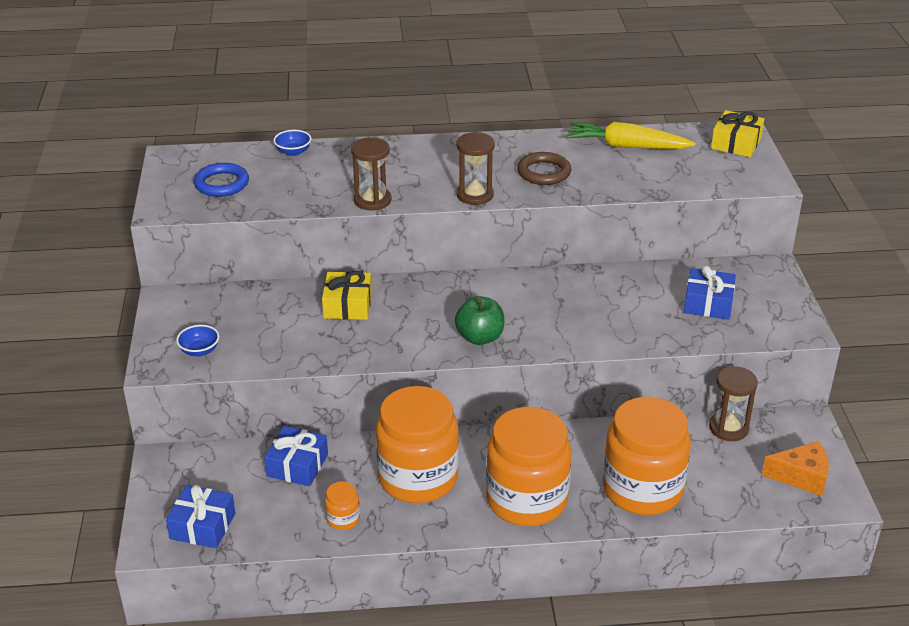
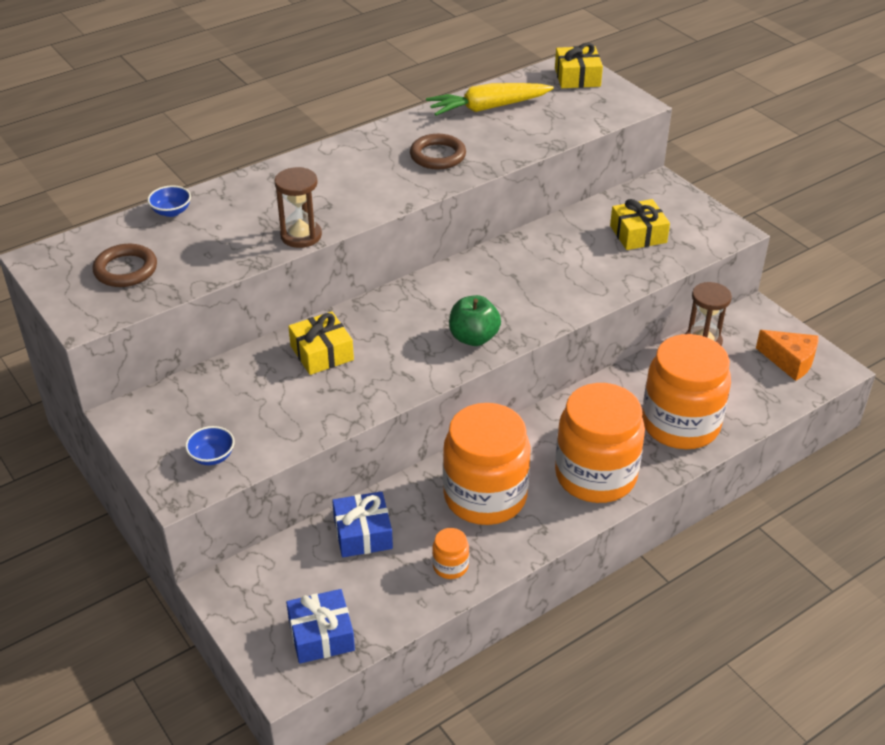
camera: 30 degrees left, 5 degrees up
blue ring [194,163,249,197] -> brown ring [92,244,157,287]
brown hourglass [456,132,495,205] -> none
blue gift [684,266,736,320] -> yellow gift [610,199,670,250]
orange cheese [762,441,829,496] -> orange cheese turned 60 degrees clockwise [756,330,819,381]

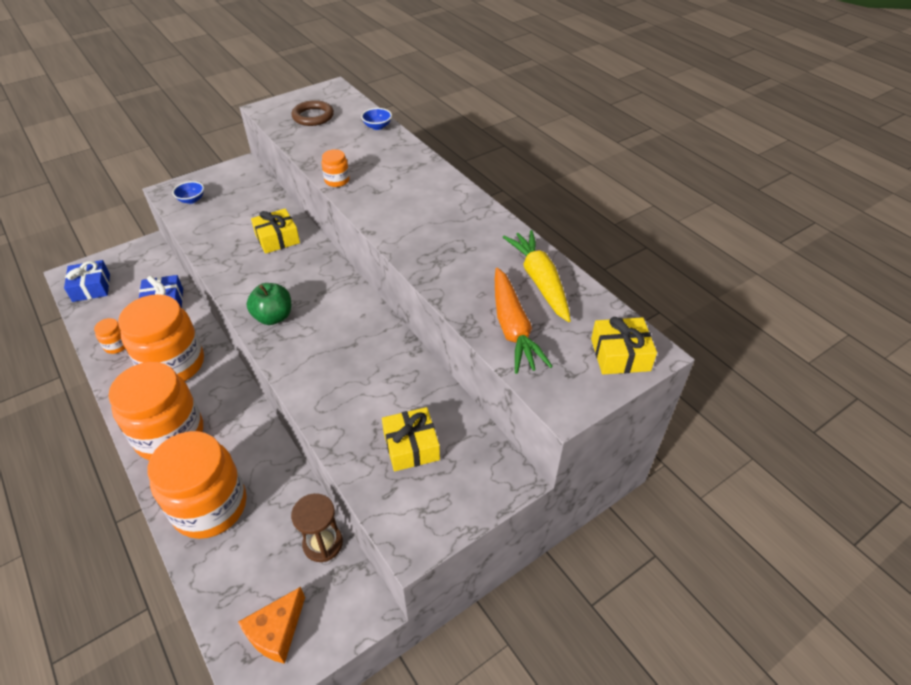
camera: 90 degrees right, 5 degrees up
brown hourglass [274,167,322,248] -> orange jar [322,149,350,187]
brown ring [410,134,466,170] -> none
none -> orange carrot [495,268,553,374]

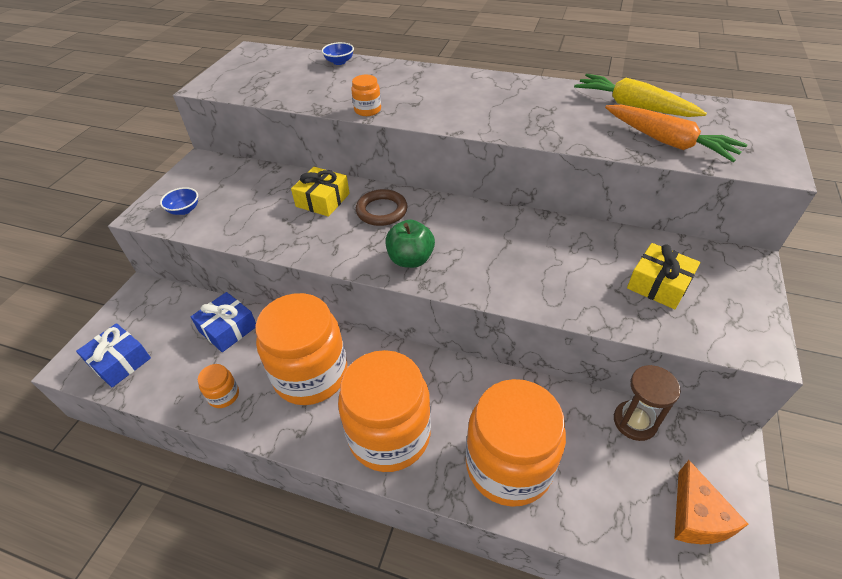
camera: 35 degrees left, 0 degrees up
brown ring [291,100,334,126] -> brown ring moved to [356,189,408,226]
yellow gift [591,317,657,374] -> none

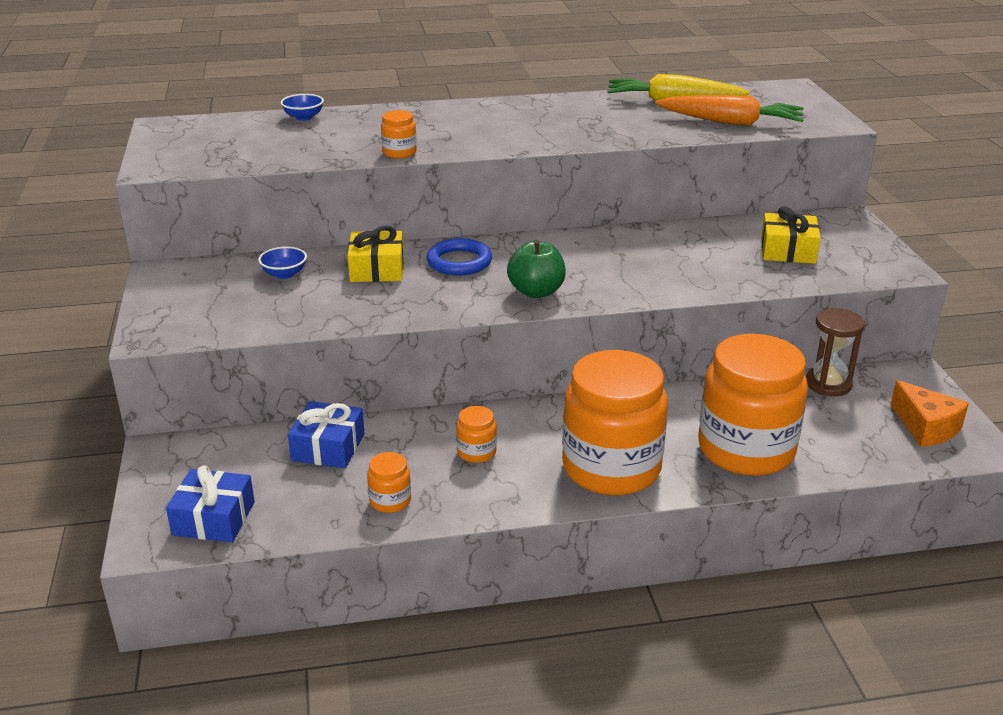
camera: 30 degrees left, 15 degrees down
blue bowl [160,187,198,215] -> blue bowl moved to [258,246,307,279]
orange jar [255,293,348,405] -> orange jar [456,406,497,463], size x0.41
brown ring [356,189,408,226] -> blue ring [427,238,492,275]

